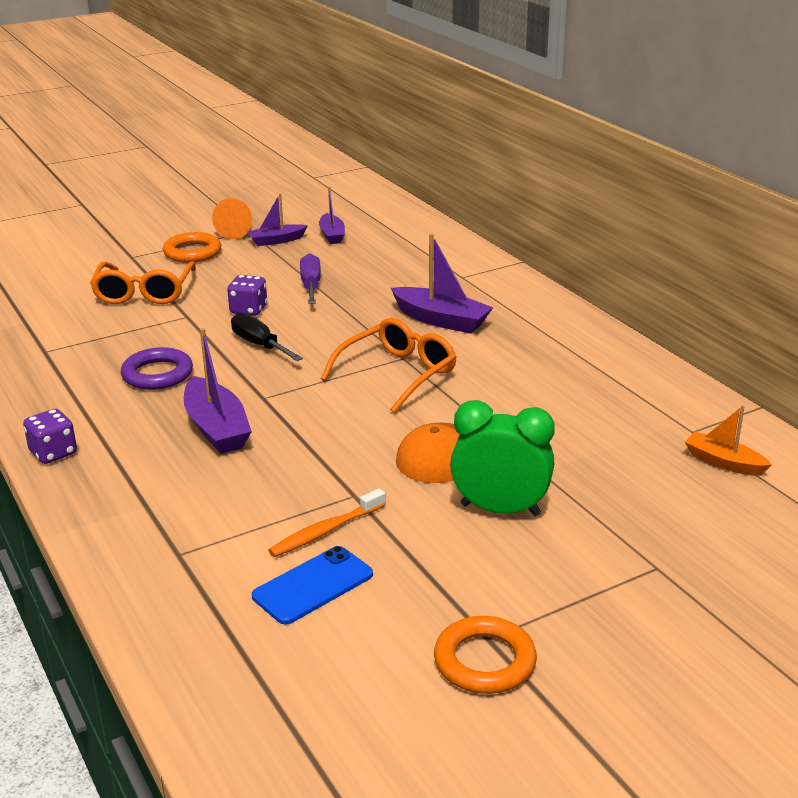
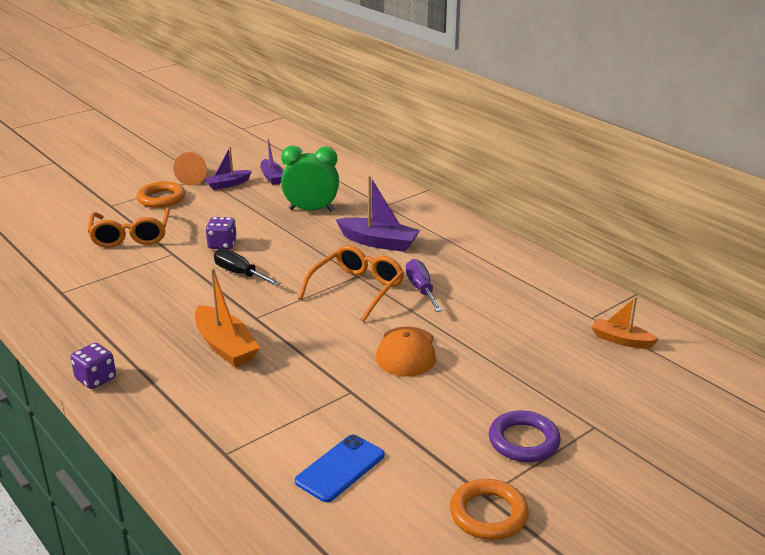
camera: 10 degrees left, 0 degrees up
purple ring [121,347,193,390] -> purple ring moved to [489,410,561,462]
purple boat [184,328,252,454] -> orange boat [195,268,260,367]
orange toothbrush [268,488,386,557] -> none
purple screwdriver [300,253,321,304] -> purple screwdriver moved to [406,259,442,312]
green clock [450,400,555,516] -> green clock moved to [281,146,339,211]

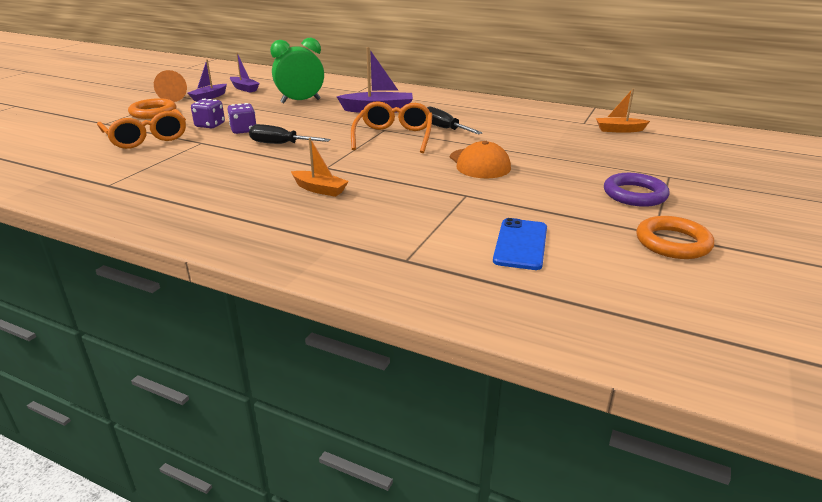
camera: 25 degrees left, 0 degrees up
purple dice [71,343,116,389] -> purple dice moved to [191,99,225,128]
orange boat [195,268,260,367] -> orange boat [291,138,349,197], size x0.63
purple screwdriver [406,259,442,312] -> black screwdriver [427,107,483,134]

